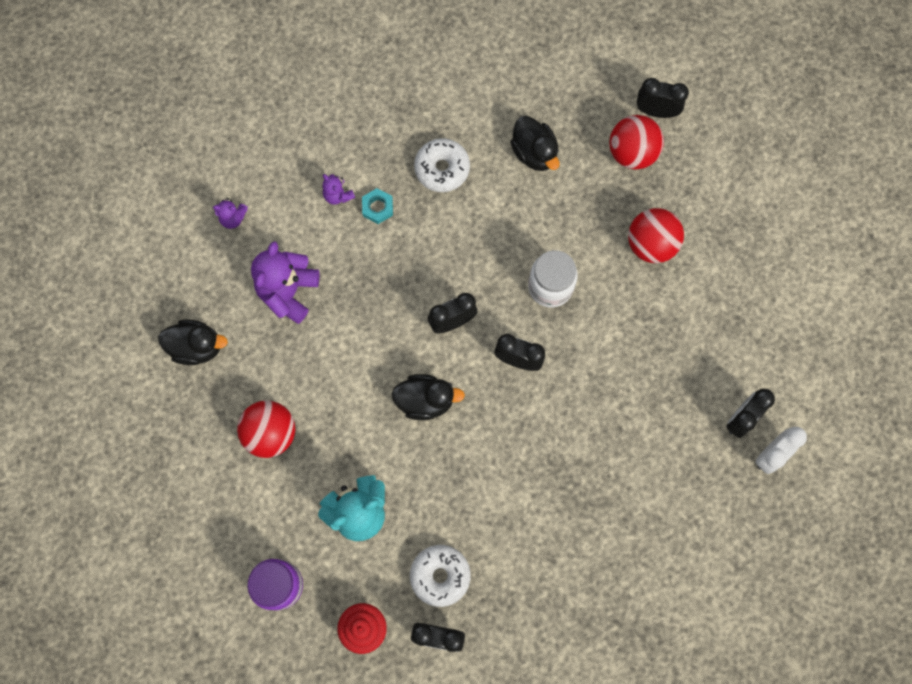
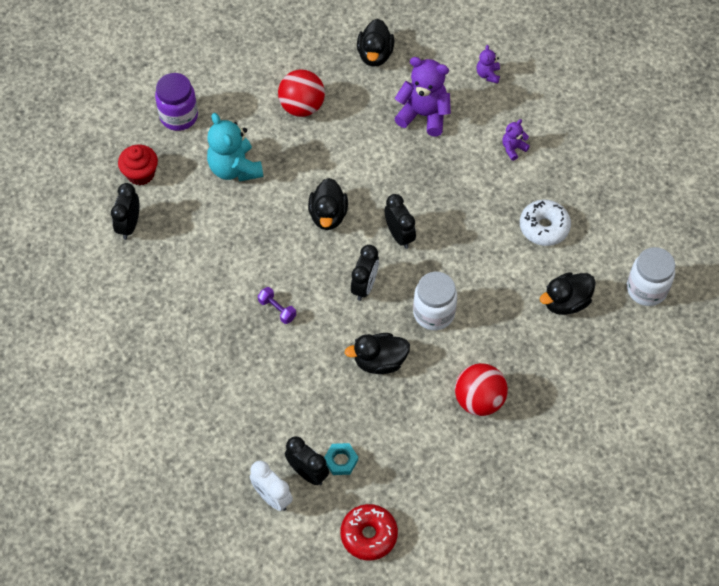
camera: 90 degrees right, 15 degrees down
turquoise nut [362,188,393,224] -> turquoise nut moved to [324,443,358,475]
white donut [410,545,471,607] -> none
red ball [609,115,664,170] -> none
black clock [637,78,689,118] -> none
none -> purple dumbbell [258,287,296,324]
none -> red donut [340,504,398,561]
none -> black duck [345,333,410,374]
none -> white jar [627,247,675,306]

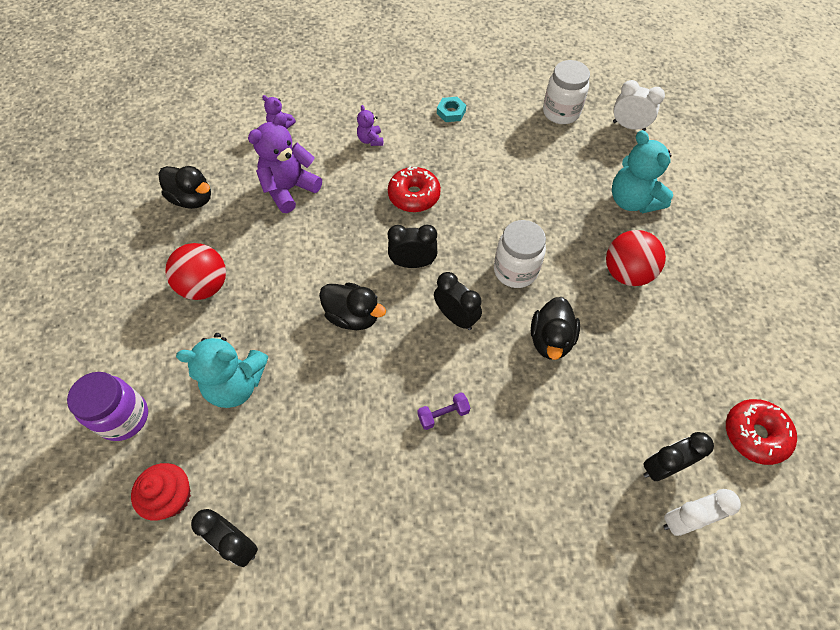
camera: 65 degrees left, 0 degrees up
turquoise nut [324,443,358,475] -> turquoise nut moved to [437,97,466,122]
white donut [520,200,571,246] -> none
black duck [540,272,596,315] -> none
none -> red donut [388,166,441,212]
none -> turquoise teddy bear [612,130,673,213]
none -> white clock [613,80,665,131]

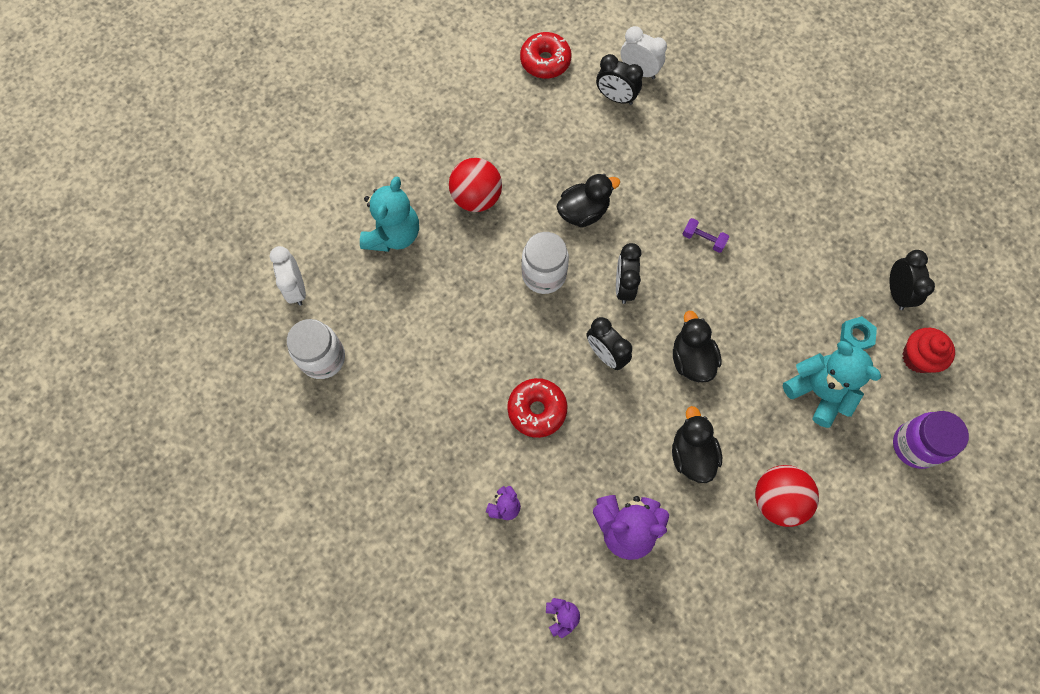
camera: 130 degrees left, 10 degrees up
black duck [158,166,211,209] -> black duck moved to [672,406,722,483]
turquoise nut [437,97,466,122] -> turquoise nut moved to [840,316,877,350]

